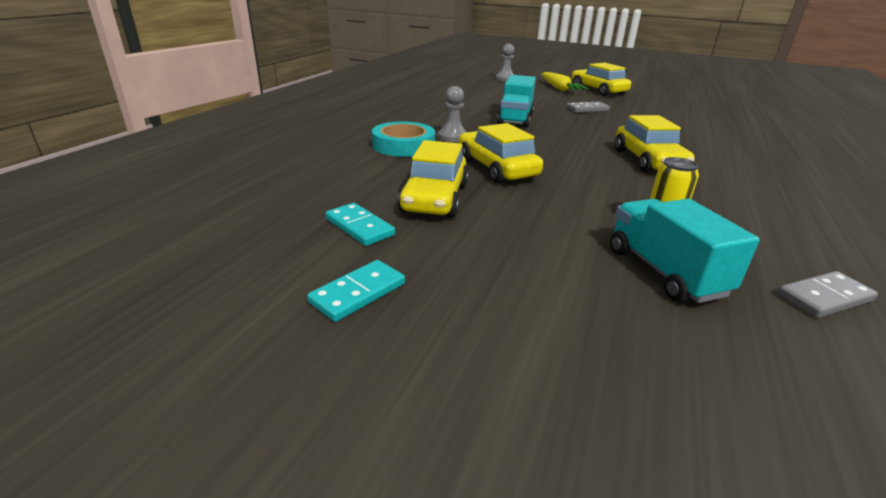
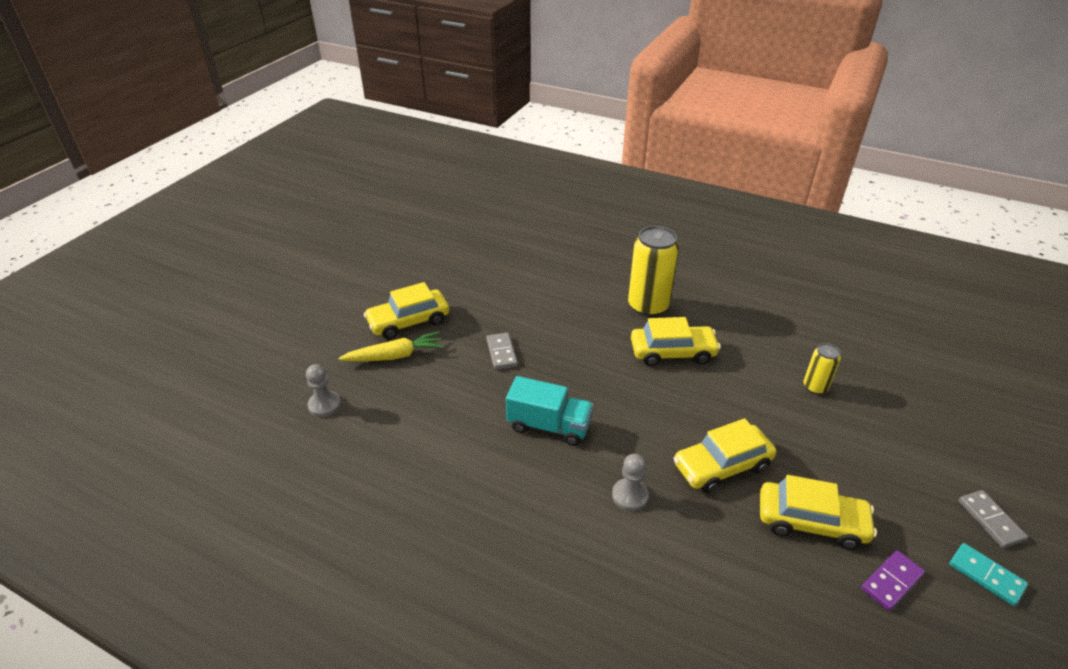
camera: 85 degrees left, 10 degrees up
turquoise domino [325,203,395,246] -> purple domino [861,550,925,611]
turquoise tape [372,122,435,157] -> none
turquoise truck [610,199,760,303] -> none
grey domino [778,271,878,318] -> grey domino moved to [959,490,1028,548]
none -> yellow can [628,226,679,317]

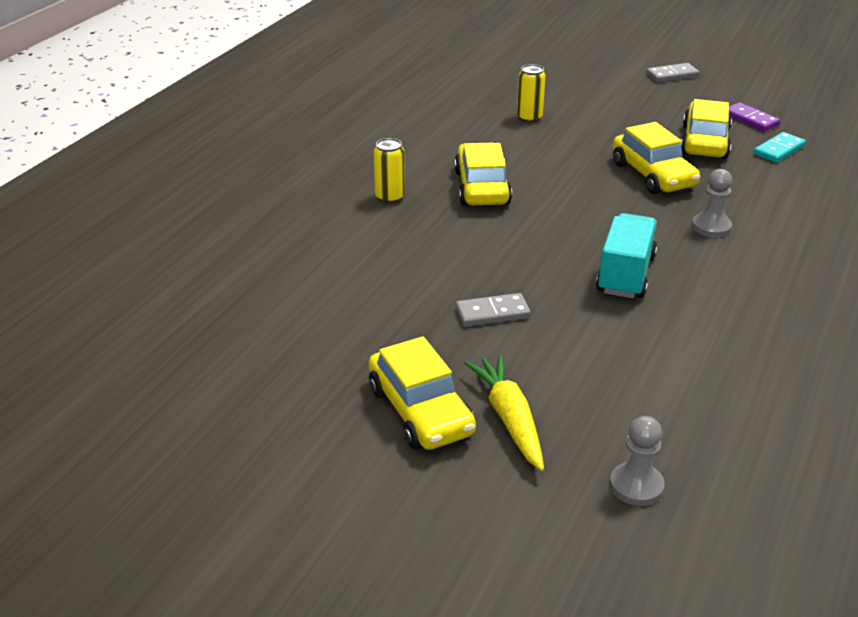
camera: 90 degrees left, 5 degrees down
yellow can [628,226,679,317] -> yellow can [374,138,405,203], size x0.53
turquoise domino [949,543,1028,606] -> turquoise domino moved to [753,132,806,163]

